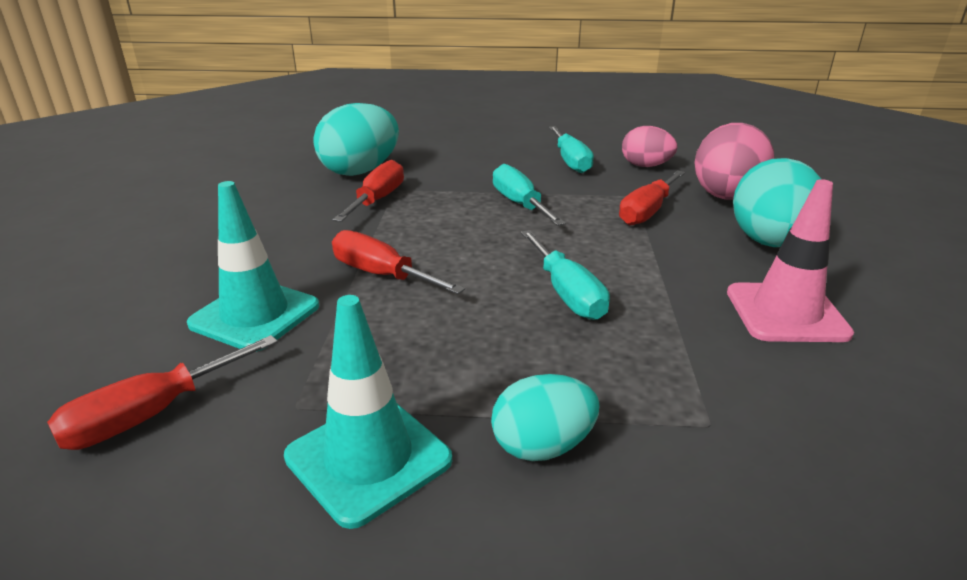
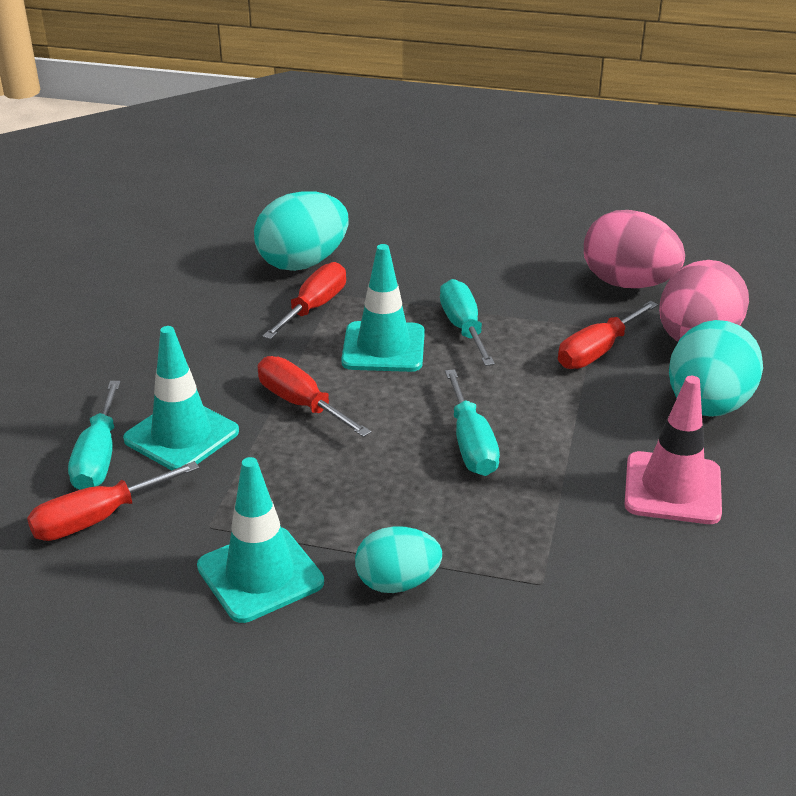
camera: 10 degrees right, 5 degrees up
turquoise screwdriver [549,126,594,173] -> turquoise screwdriver moved to [68,381,120,490]
pink egg [622,126,677,167] -> pink egg [584,210,685,288], size x1.64
none -> turquoise traffic cone [341,244,425,372]

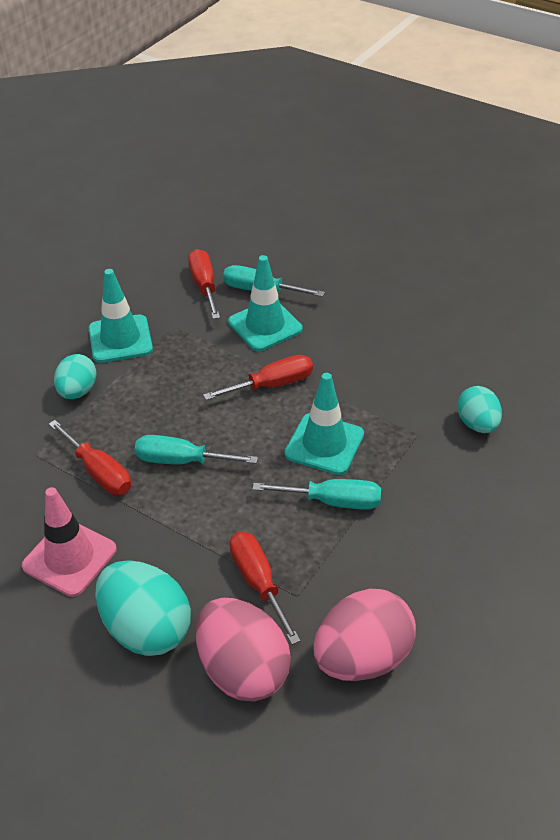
camera: 110 degrees right, 10 degrees up
turquoise egg [254,191,348,271] -> turquoise egg [457,386,502,433], size x0.61
red screwdriver [262,262,346,340] -> red screwdriver moved to [49,420,131,495]

